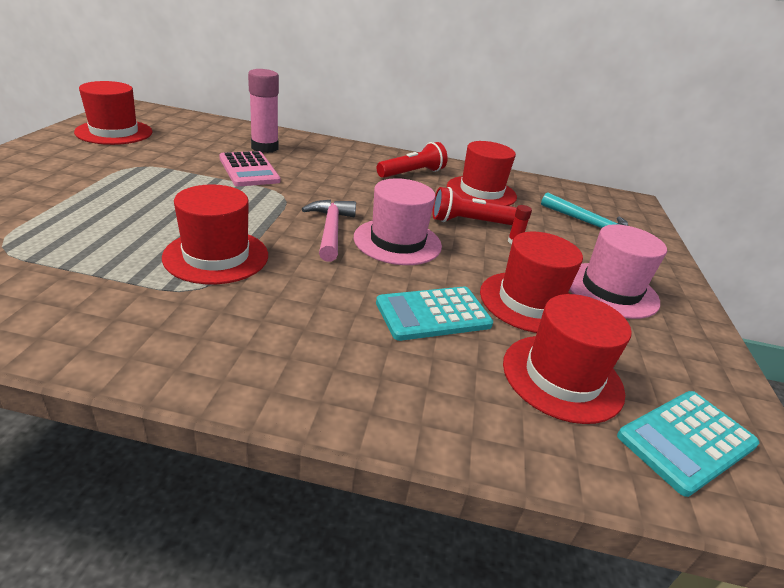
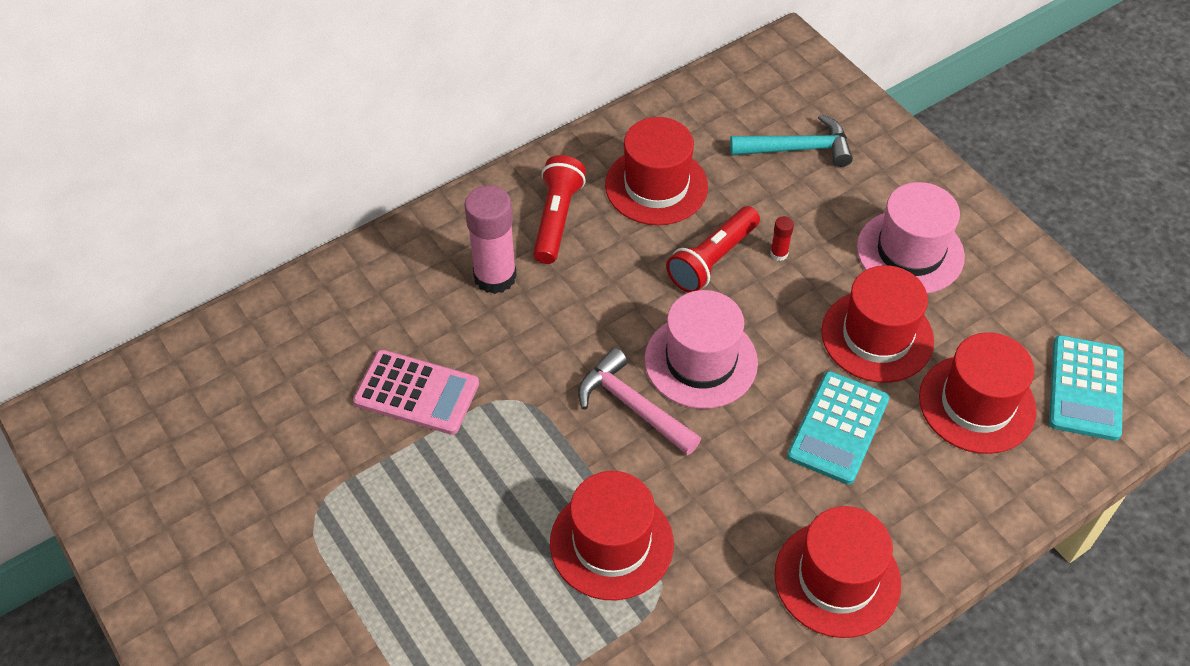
camera: 40 degrees left, 20 degrees up
red hat [74,81,152,145] -> red hat moved to [774,506,901,638]
pink glue stick [248,69,279,153] -> pink glue stick moved to [464,185,517,294]

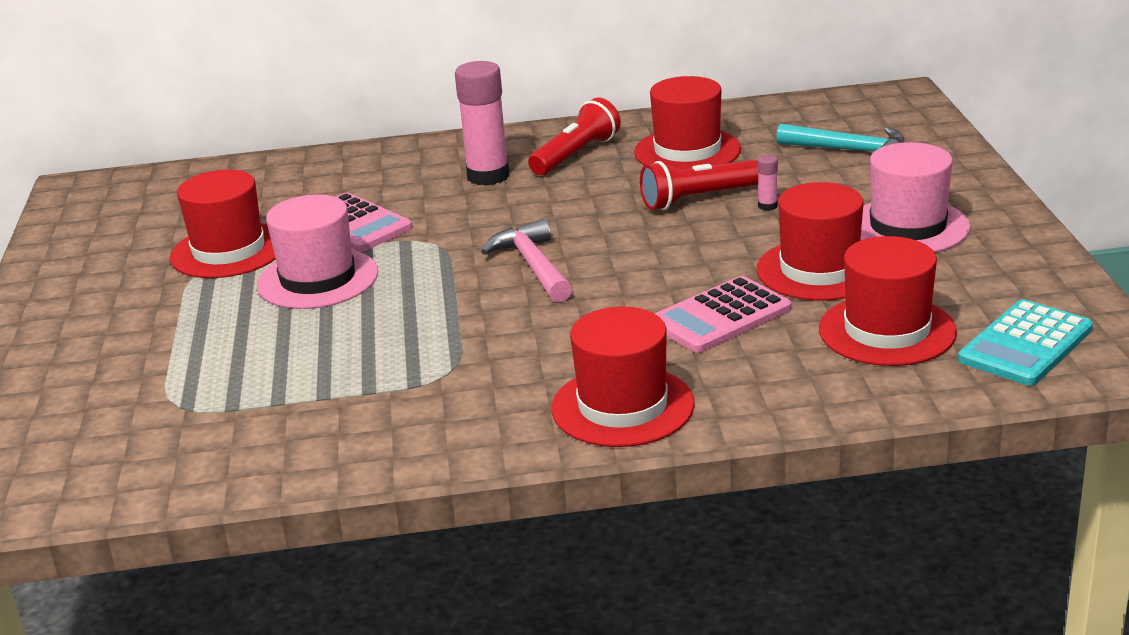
camera: 30 degrees right, 25 degrees down
red hat [550,471,674,601] -> red hat moved to [170,170,276,278]
pink hat [644,290,758,409] -> pink hat moved to [257,194,378,309]
red glue stick [770,216,794,261] -> pink glue stick [757,155,778,211]
turquoise calculator [787,371,889,485] -> pink calculator [654,276,791,353]

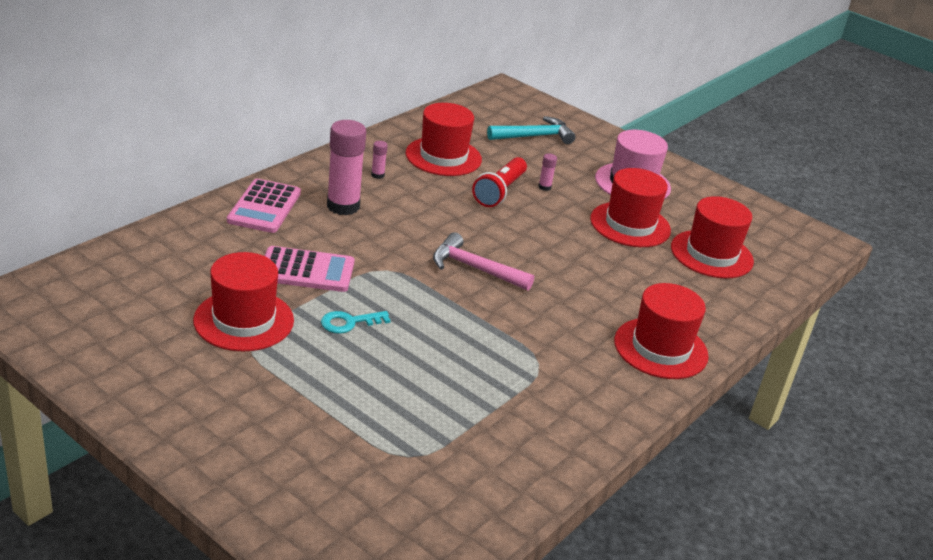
camera: 50 degrees left, 5 degrees up
pink hat [257,194,378,309] -> turquoise key [321,311,391,334]
red flashlight [528,97,621,175] -> pink glue stick [371,141,388,179]
pink calculator [654,276,791,353] -> pink calculator moved to [227,179,301,233]
turquoise calculator [958,299,1093,386] -> none

